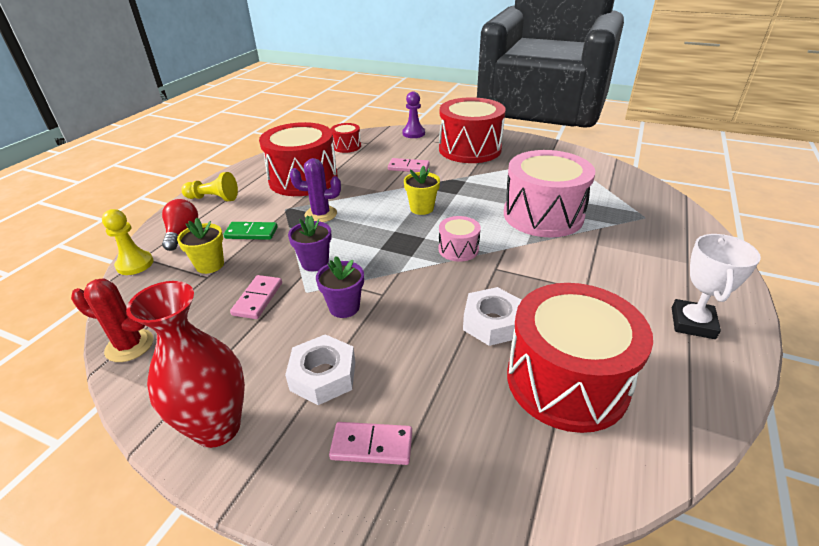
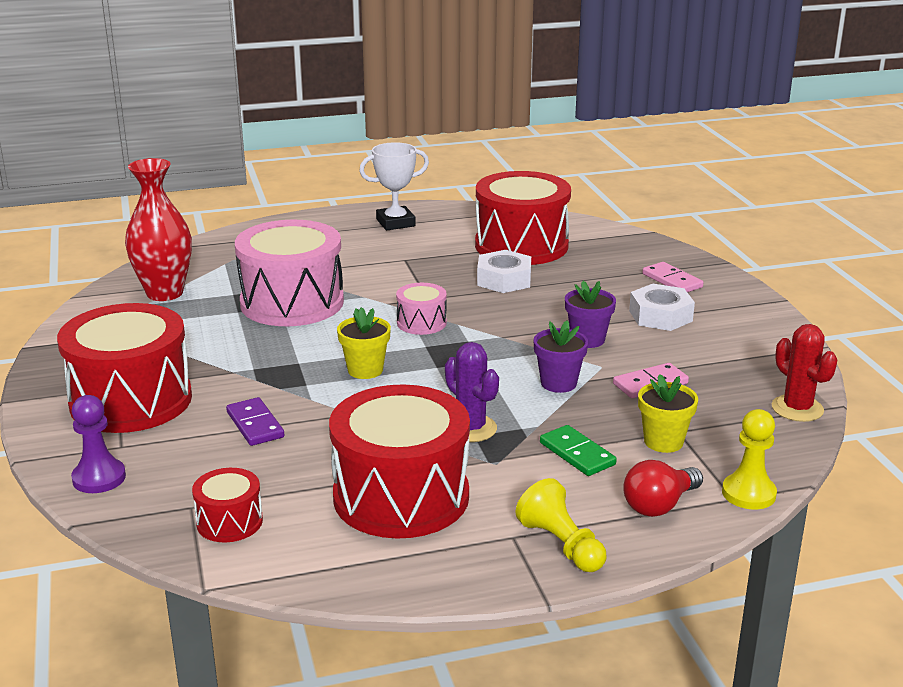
camera: 130 degrees left, 10 degrees down
red vase [126,281,245,448] -> red vase moved to [125,158,192,301]
pink domino [388,158,430,172] -> purple domino [226,397,284,446]

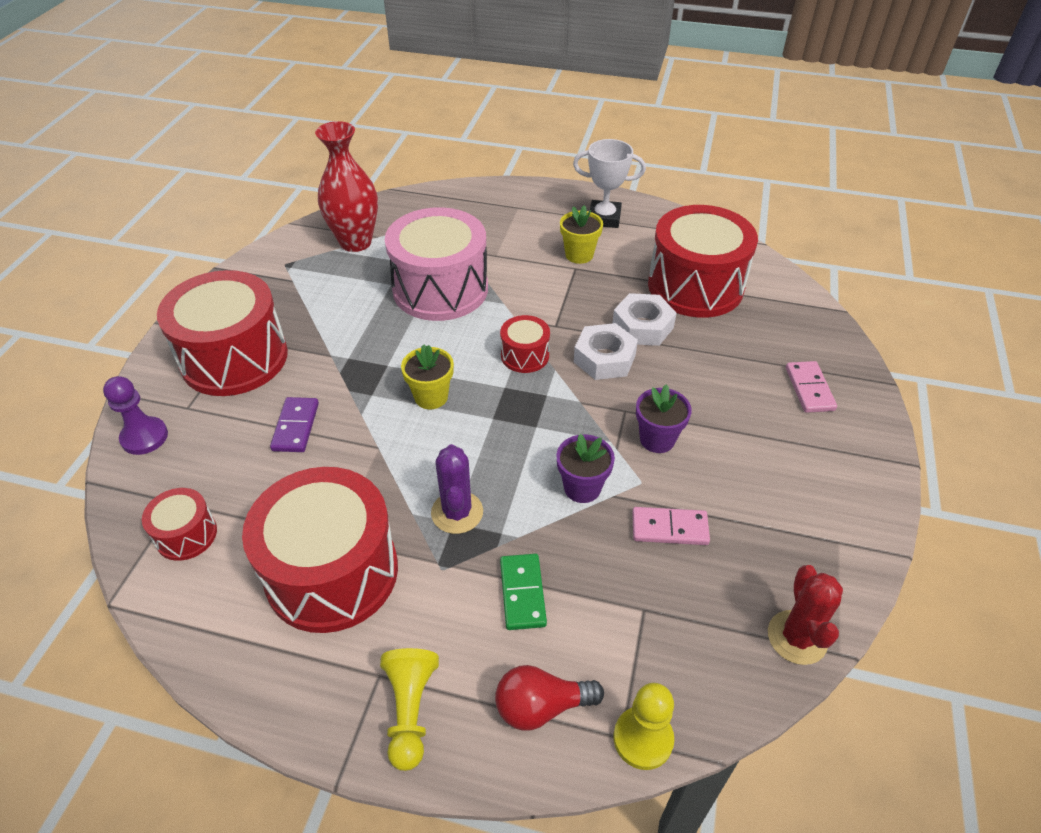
camera: 30 degrees right, 20 degrees up
pink drum [396,283,447,335] -> red drum [500,315,550,373]
white nut [629,284,695,331] -> white nut moved to [574,323,638,380]
yellow flower pot [638,374,698,453] -> yellow flower pot moved to [560,205,603,264]

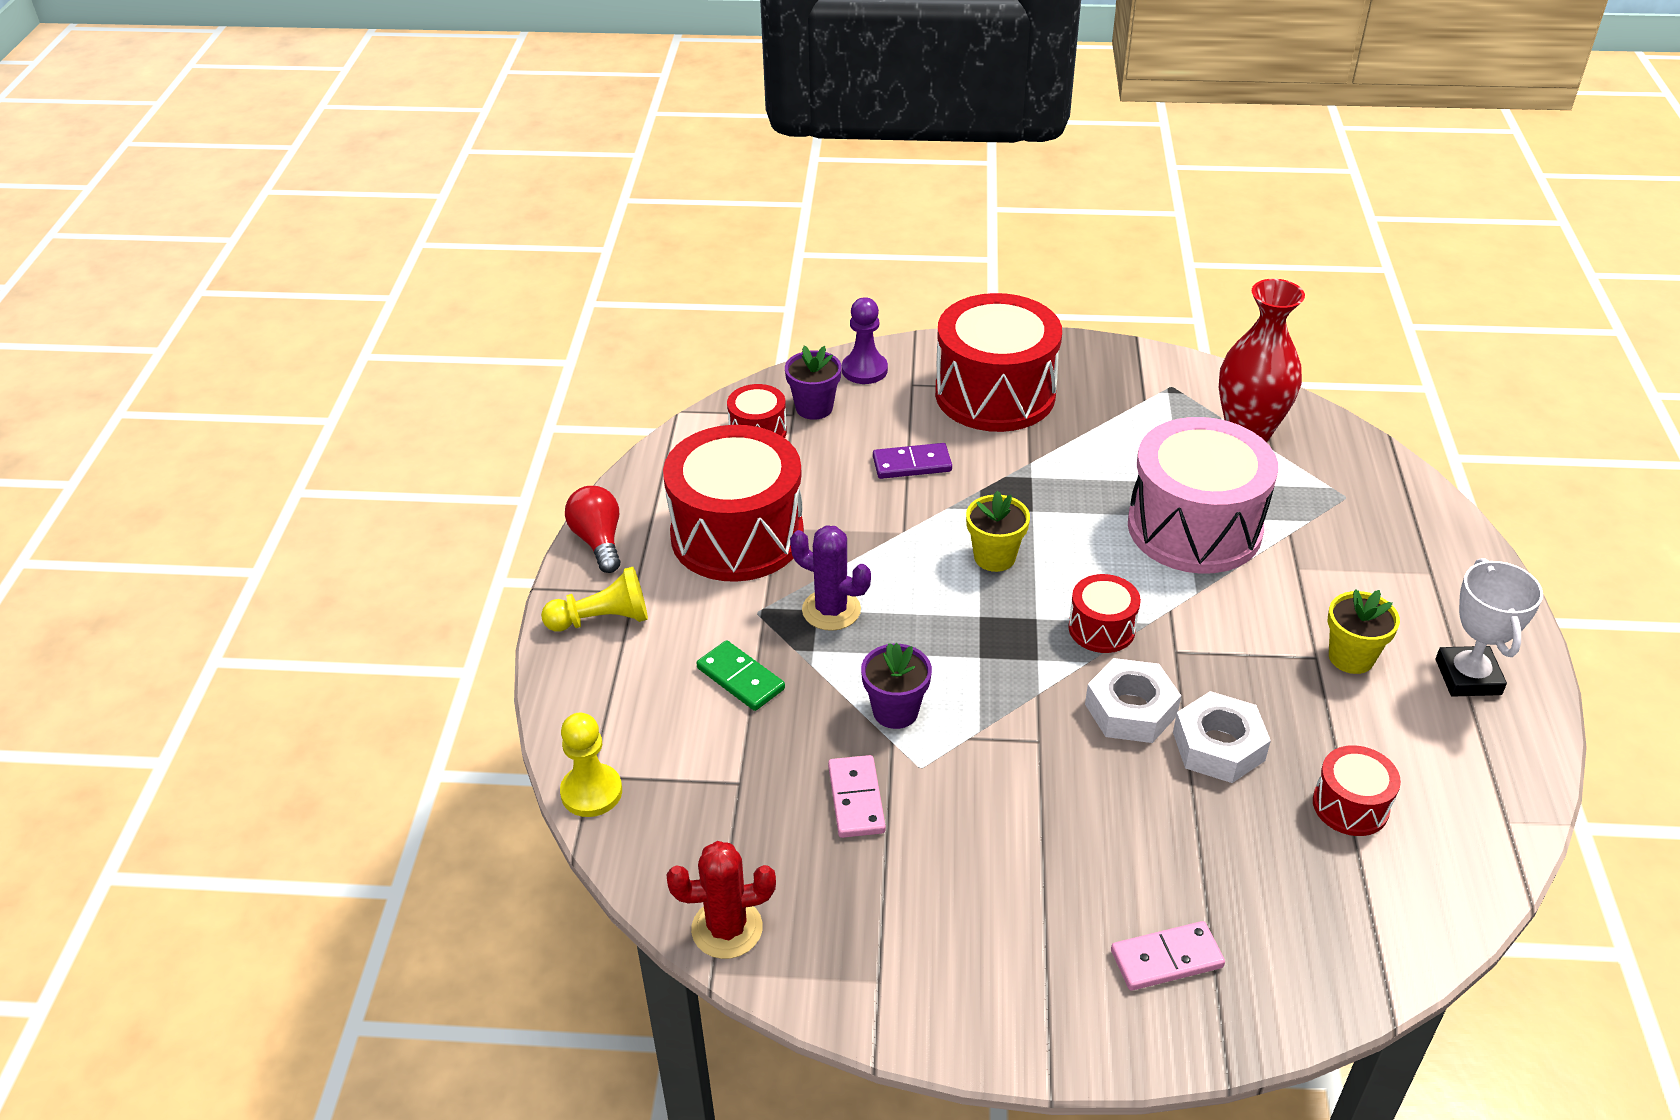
camera: 80 degrees right, 5 degrees down
purple cactus [431,444,483,534] -> purple cactus turned 45 degrees clockwise [790,525,871,631]
red light bulb [495,665,604,731] -> red light bulb moved to [565,486,621,573]
green domino [500,554,547,630] -> green domino turned 60 degrees clockwise [696,640,785,711]
purple flower pot [636,384,692,453] -> purple flower pot moved to [785,346,842,420]
red drum [648,205,758,318] -> red drum [1313,745,1401,836], size x0.47

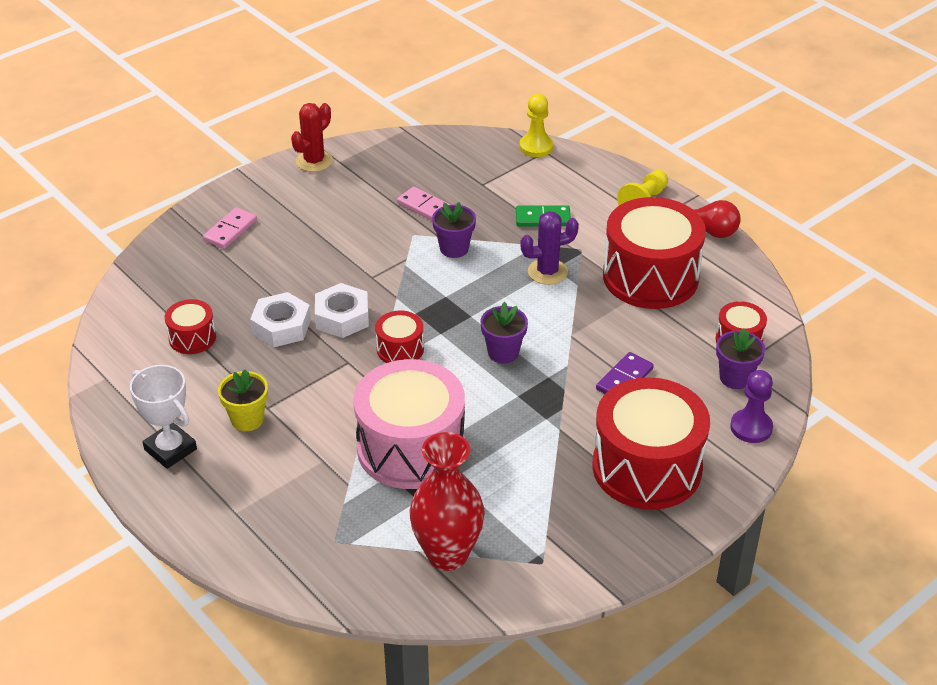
camera: 135 degrees right, 0 degrees up
red cactus [666,841,776,959] -> red cactus moved to [291,103,333,172]
yellow flower pot [966,490,1030,572] -> purple flower pot [481,302,528,363]

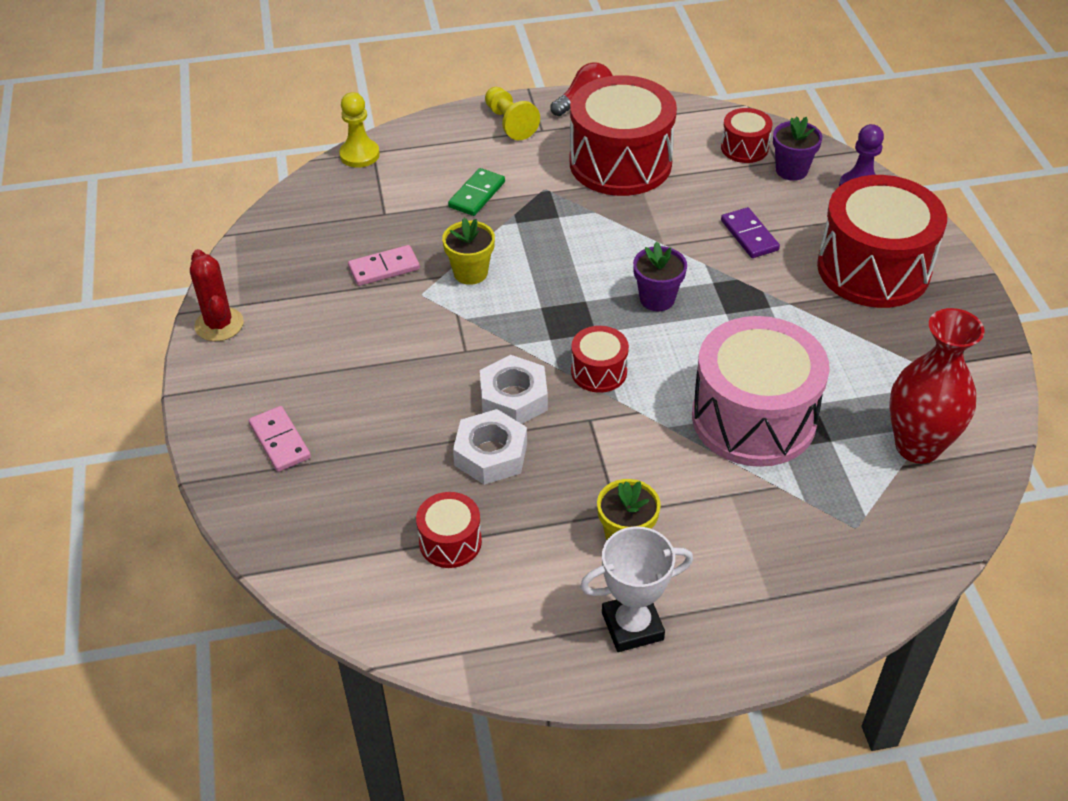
camera: 60 degrees left, 5 degrees up
purple flower pot [432,202,476,258] -> yellow flower pot [442,218,495,285]
purple cactus [520,211,579,285] -> none

